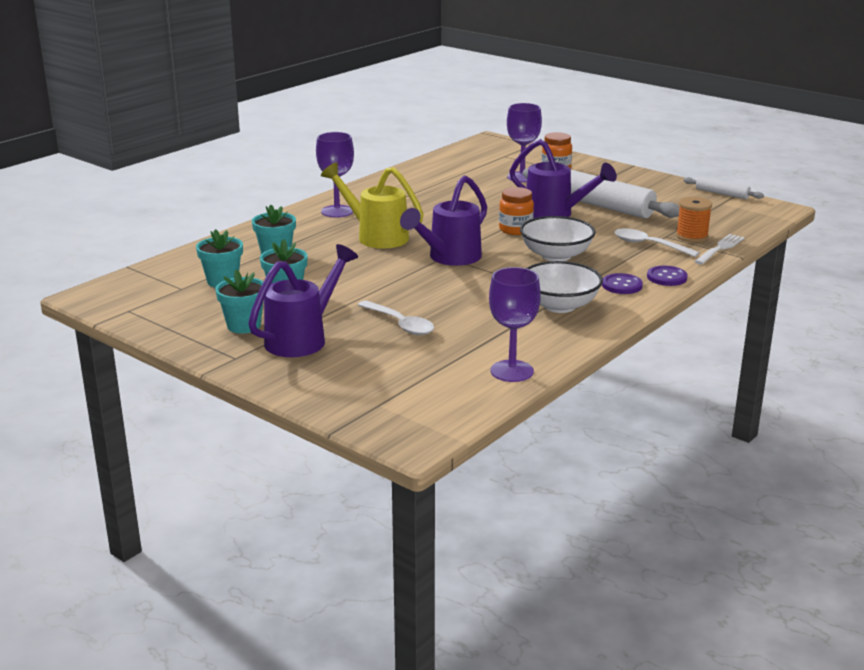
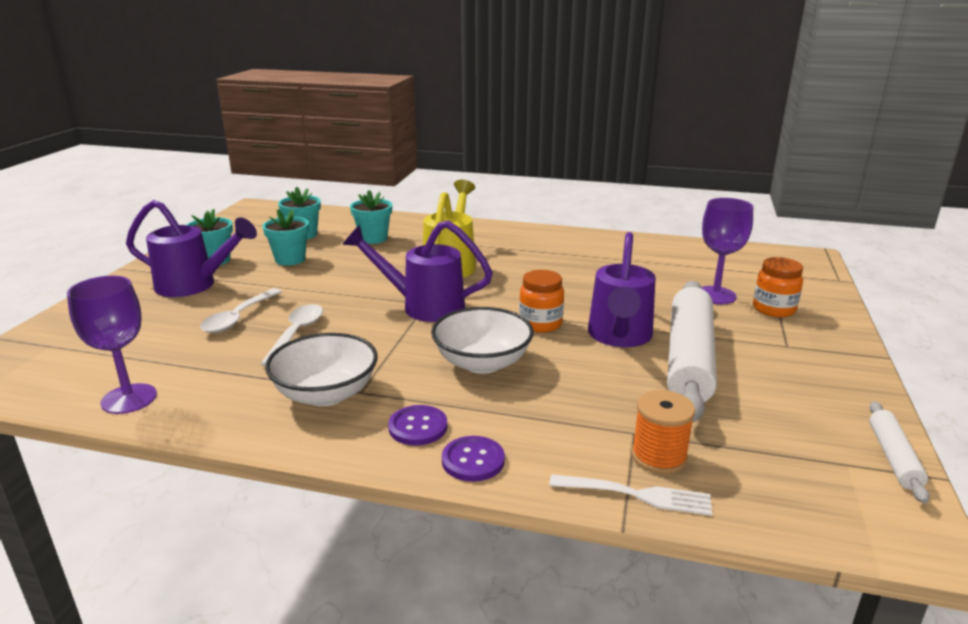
camera: 65 degrees right, 0 degrees up
purple goblet [316,132,354,218] -> none
white spoon [615,228,700,257] -> white spoon moved to [261,304,323,366]

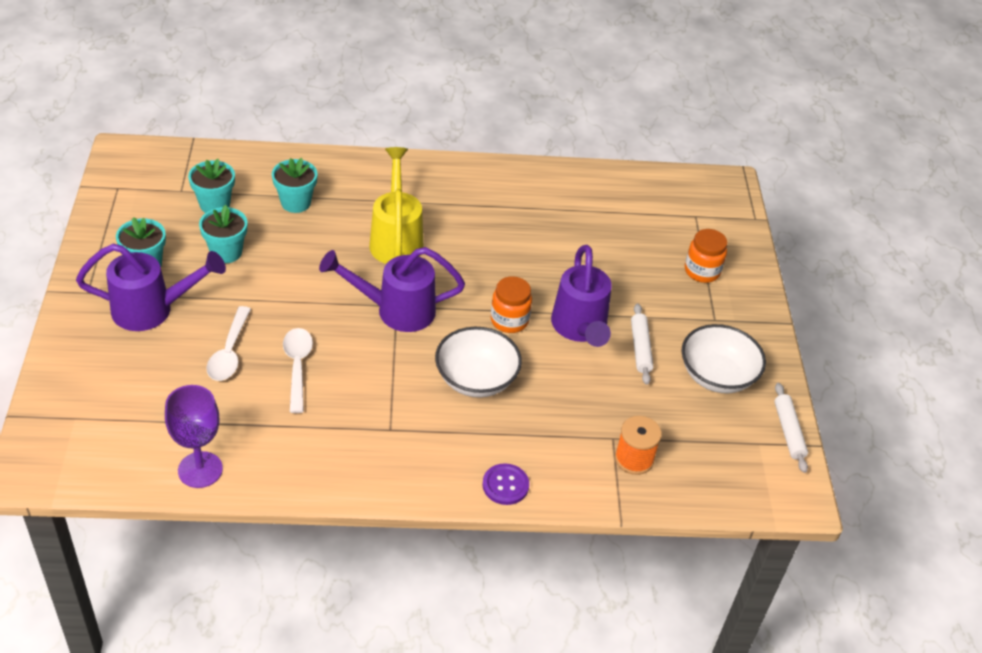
camera: 20 degrees left, 20 degrees up
white bowl [265,333,378,406] -> white bowl moved to [682,324,766,393]
purple button [388,405,447,446] -> none
white fork [549,474,712,516] -> none
white rolling pin [667,281,717,422] -> white rolling pin [631,303,654,385], size x0.47
purple goblet [702,198,753,304] -> none

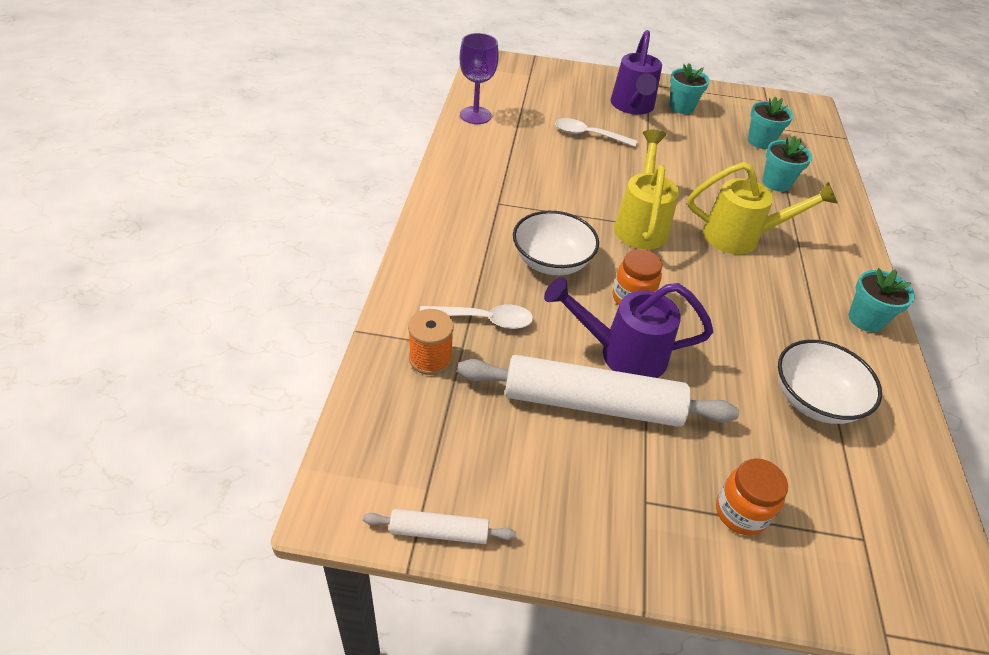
camera: 100 degrees right, 0 degrees up
turquoise flower pot [199,205,247,263] -> turquoise flower pot moved to [849,268,915,332]
white spoon [283,328,313,413] -> white spoon moved to [420,304,533,329]
purple watering can [319,247,465,332] -> yellow watering can [614,130,679,250]
purple button [482,463,529,505] -> none
white rolling pin [631,303,654,385] -> white rolling pin [457,355,739,427], size x2.13
white bowl [682,324,766,393] -> white bowl moved to [778,340,882,424]

